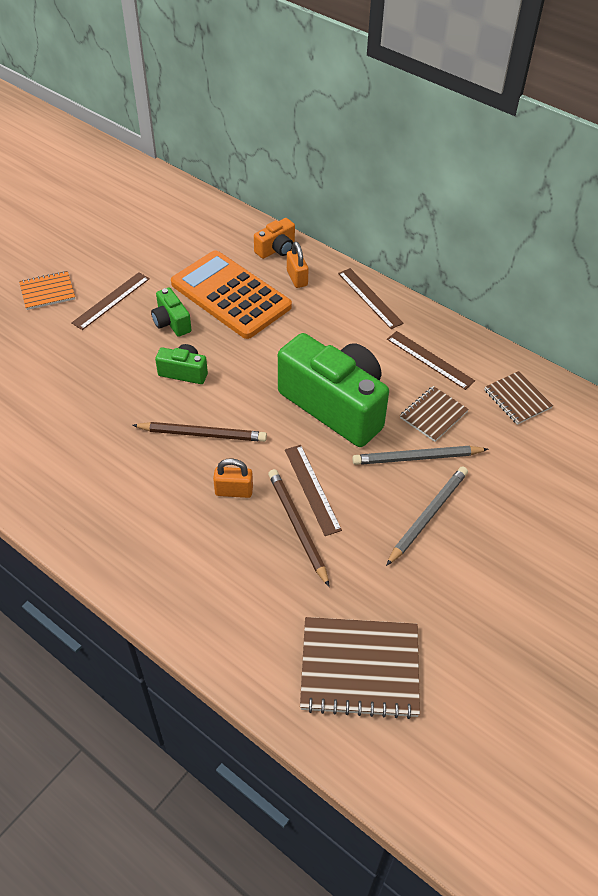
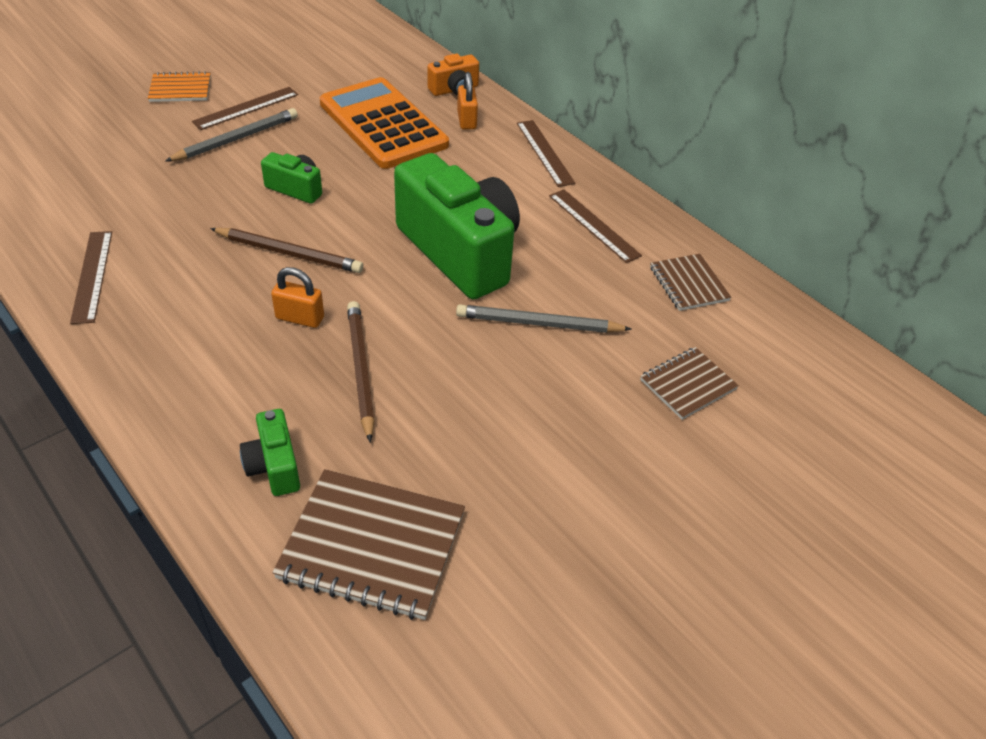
camera: 10 degrees right, 5 degrees down
green camera [151,287,192,337] -> green camera moved to [240,409,300,496]
brown ruler [285,445,342,536] -> brown ruler moved to [70,231,112,324]
grey pencil [386,466,468,566] -> grey pencil moved to [166,108,298,161]
brown notebook [400,386,469,442] -> brown notebook moved to [640,347,739,420]

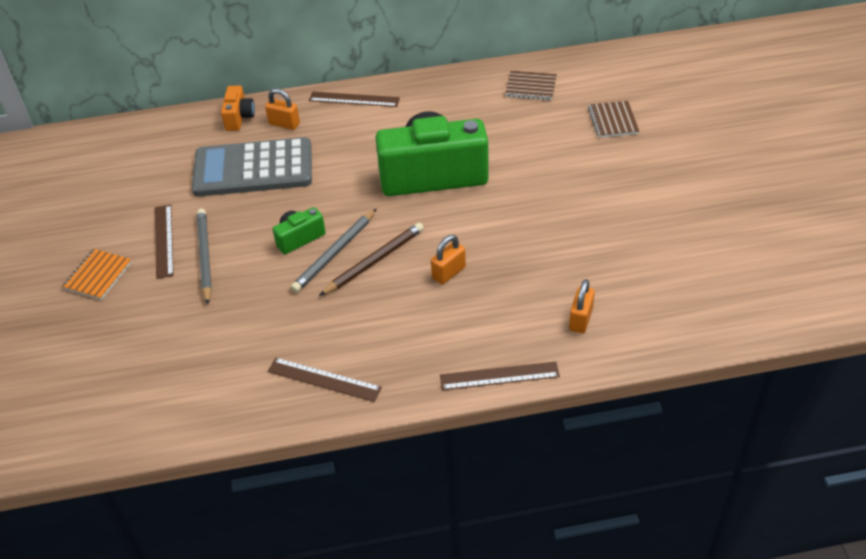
camera: 55 degrees left, 0 degrees up
green camera [240,409,300,496] -> orange padlock [569,279,595,333]
brown notebook [272,469,465,620] -> none
orange calculator [320,77,449,169] -> grey calculator [192,137,312,197]
brown pencil [347,301,375,443] -> none
grey pencil [456,305,632,333] -> grey pencil moved to [290,209,376,293]
brown ruler [549,190,642,263] -> brown ruler moved to [440,362,560,390]

